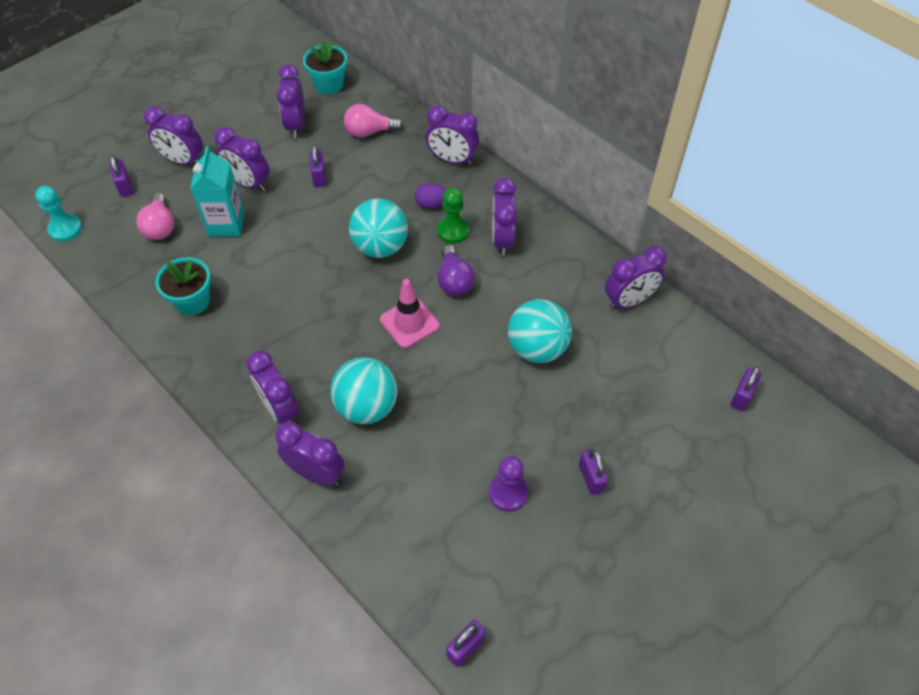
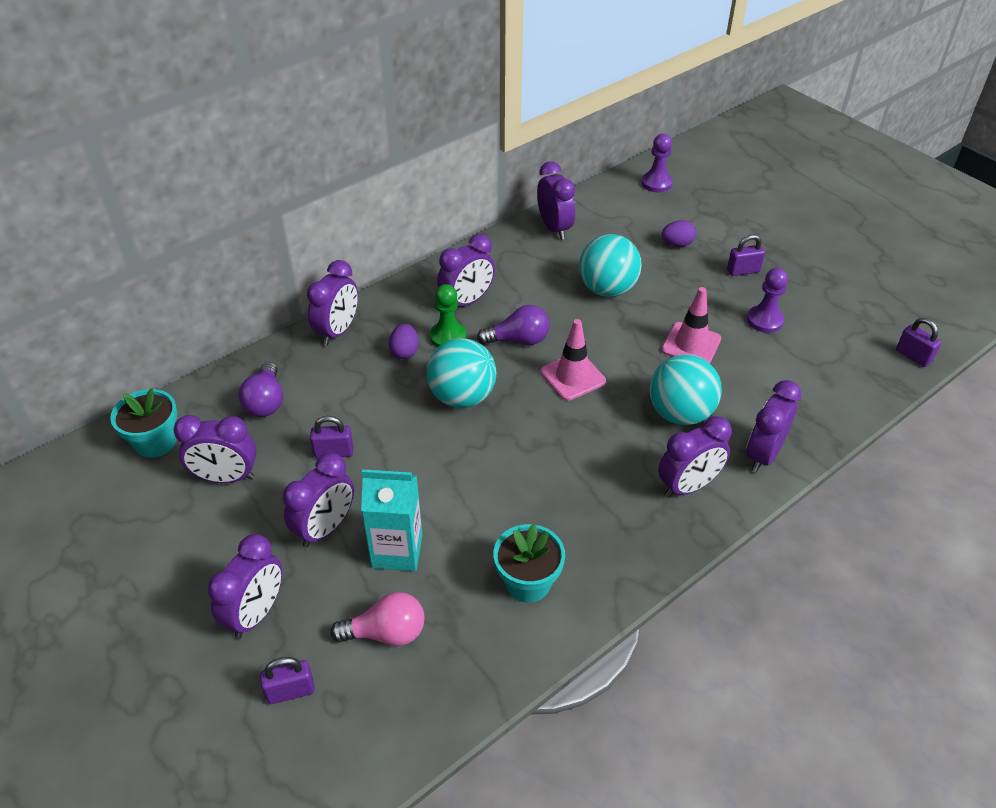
camera: 85 degrees left, 10 degrees down
turquoise pawn [35,186,82,242] -> none
pink light bulb [344,104,403,138] -> purple light bulb [238,362,283,417]
purple clock [492,178,517,256] -> purple clock turned 45 degrees counterclockwise [437,234,495,306]
purple padlock [731,366,761,411] -> purple pawn [642,134,673,192]
none -> purple egg [662,220,696,247]
none -> pink traffic cone [662,287,721,363]

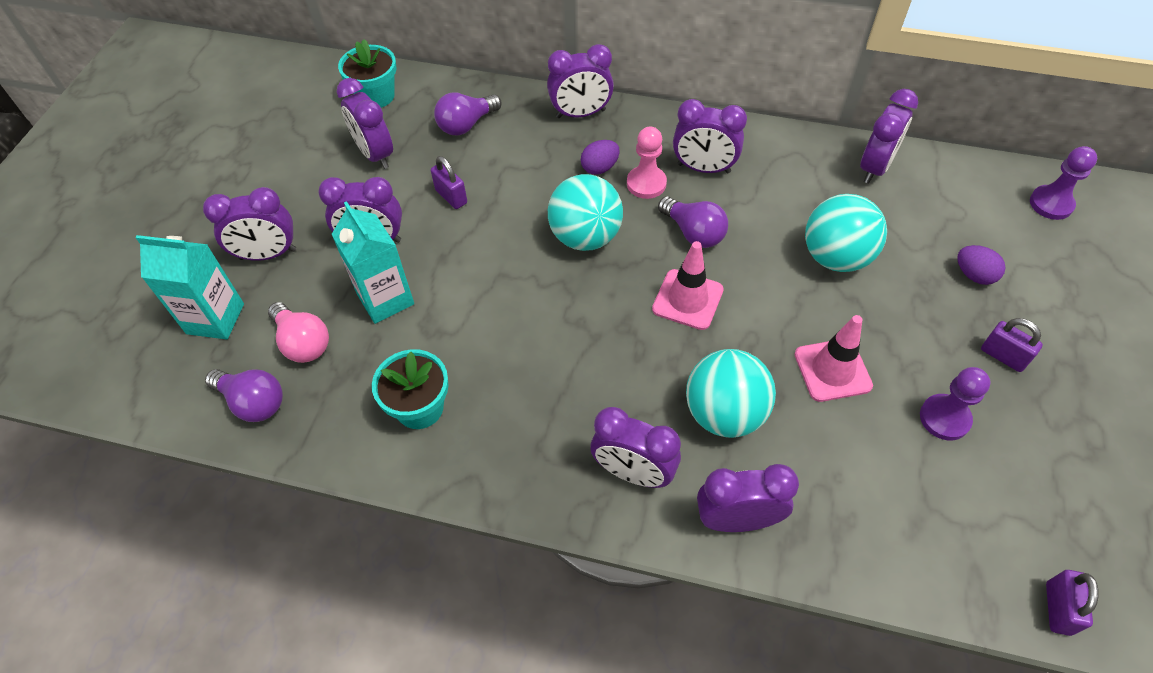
camera: 55 degrees right, 10 degrees up
purple padlock [260,657,315,704] -> turquoise carton [136,235,244,339]
green pawn [430,284,466,348] -> pink pawn [627,127,667,199]
none -> purple light bulb [205,369,283,422]

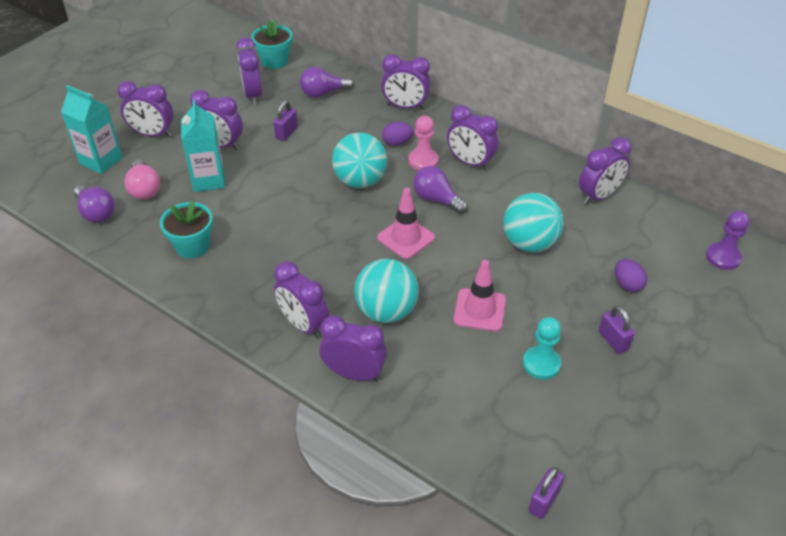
camera: 20 degrees right, 10 degrees down
purple padlock [431,156,467,209] -> purple padlock turned 45 degrees clockwise [273,100,298,141]
purple light bulb [658,197,728,248] -> purple light bulb turned 150 degrees clockwise [413,166,468,214]
purple pawn [920,367,991,440] -> turquoise pawn [523,317,561,380]

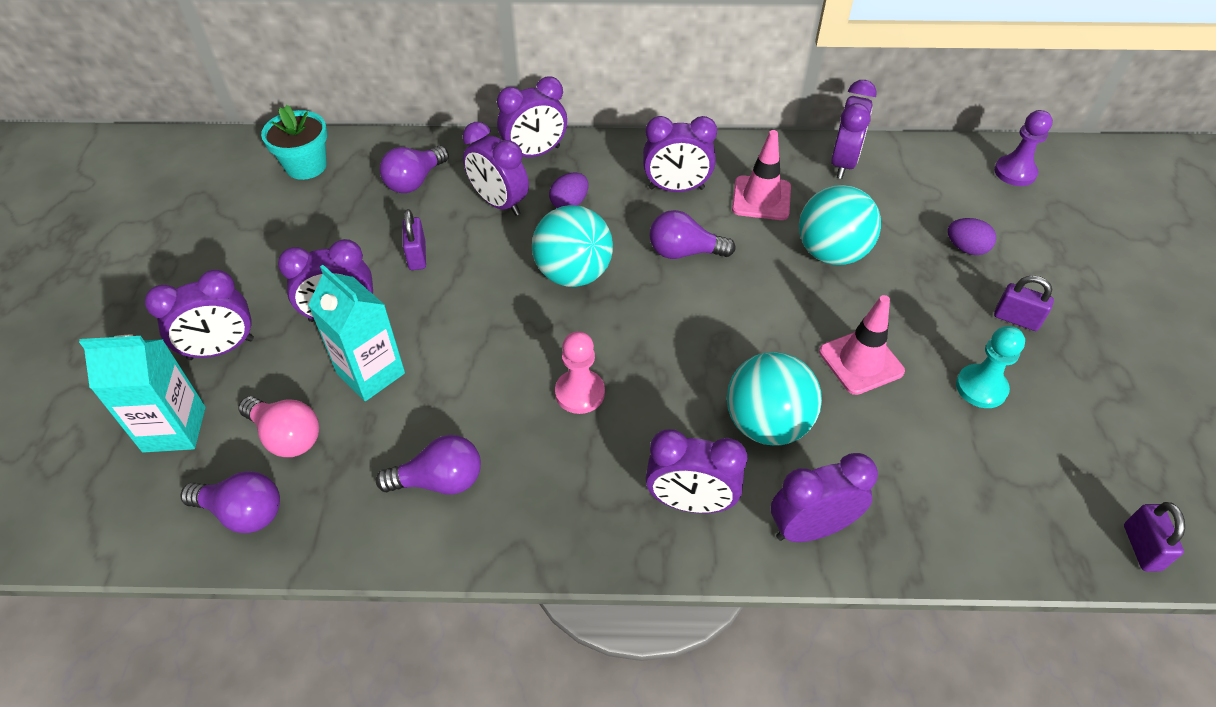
camera: 35 degrees left, 5 degrees up
turquoise flower pot [160,200,213,259] -> purple light bulb [376,435,481,495]
purple clock [236,37,262,105] -> purple clock moved to [463,122,529,216]
pink traffic cone [377,188,435,259] -> pink traffic cone moved to [732,130,791,220]
pink pawn [408,116,439,170] -> pink pawn moved to [555,331,605,414]

